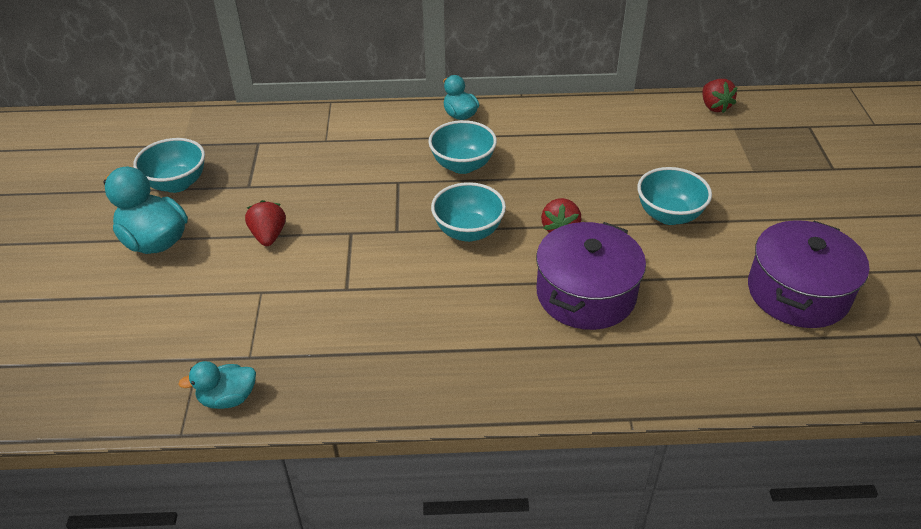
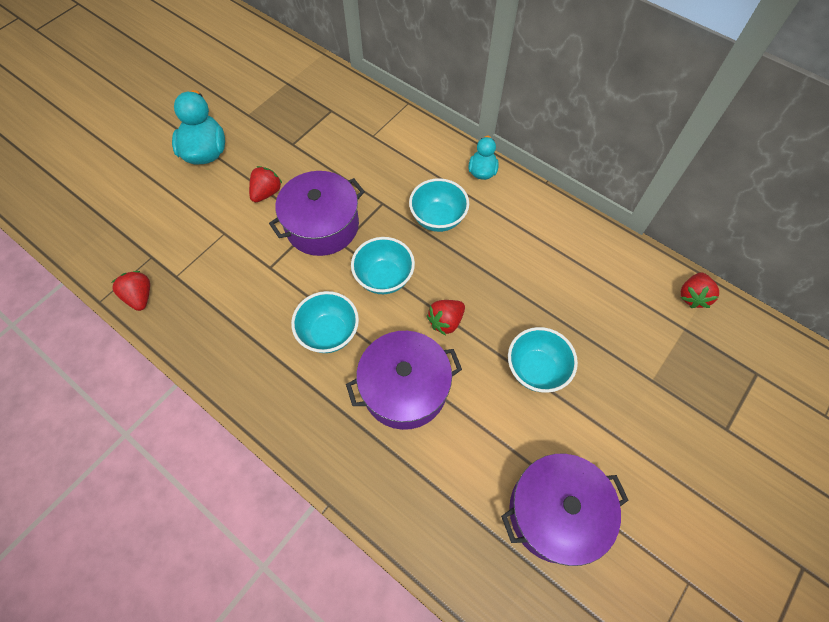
camera: 40 degrees right, 20 degrees up
turquoise bowl [133,138,205,193] -> turquoise bowl moved to [291,291,359,353]
turquoise duck [179,361,256,409] -> red strawberry [111,271,150,311]
none -> purple pot [269,171,365,256]

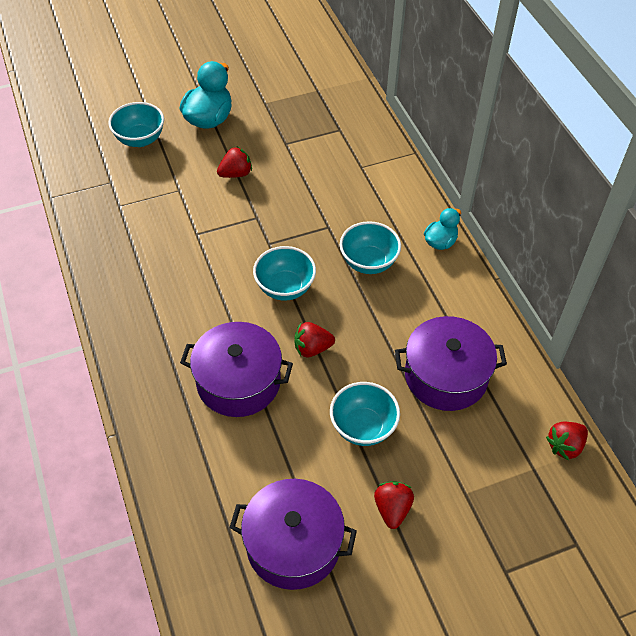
camera: 30 degrees right, 10 degrees down
red strawberry [111,271,150,311] -> red strawberry moved to [374,481,414,529]
purple pot [269,171,365,256] -> purple pot moved to [395,316,507,411]
turquoise bowl [291,291,359,353] -> turquoise bowl moved to [108,102,164,147]

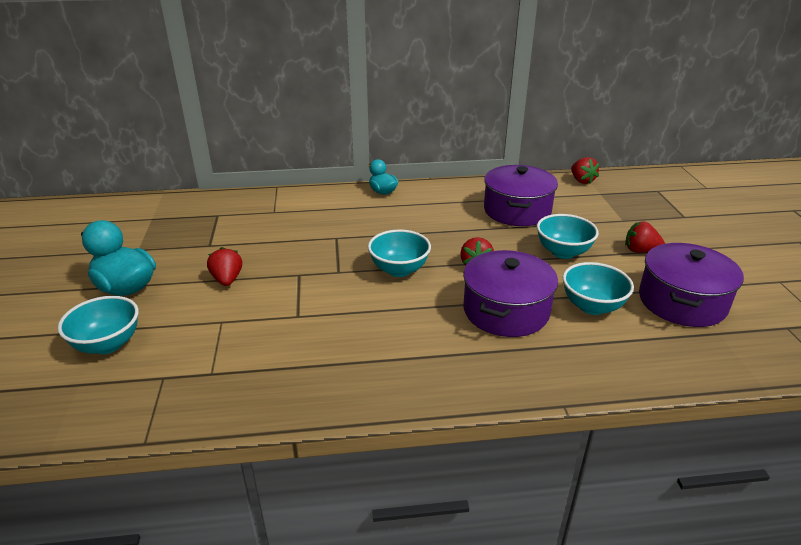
camera: 75 degrees left, 20 degrees down
turquoise bowl [340,221,401,274] -> turquoise bowl moved to [563,262,634,315]

